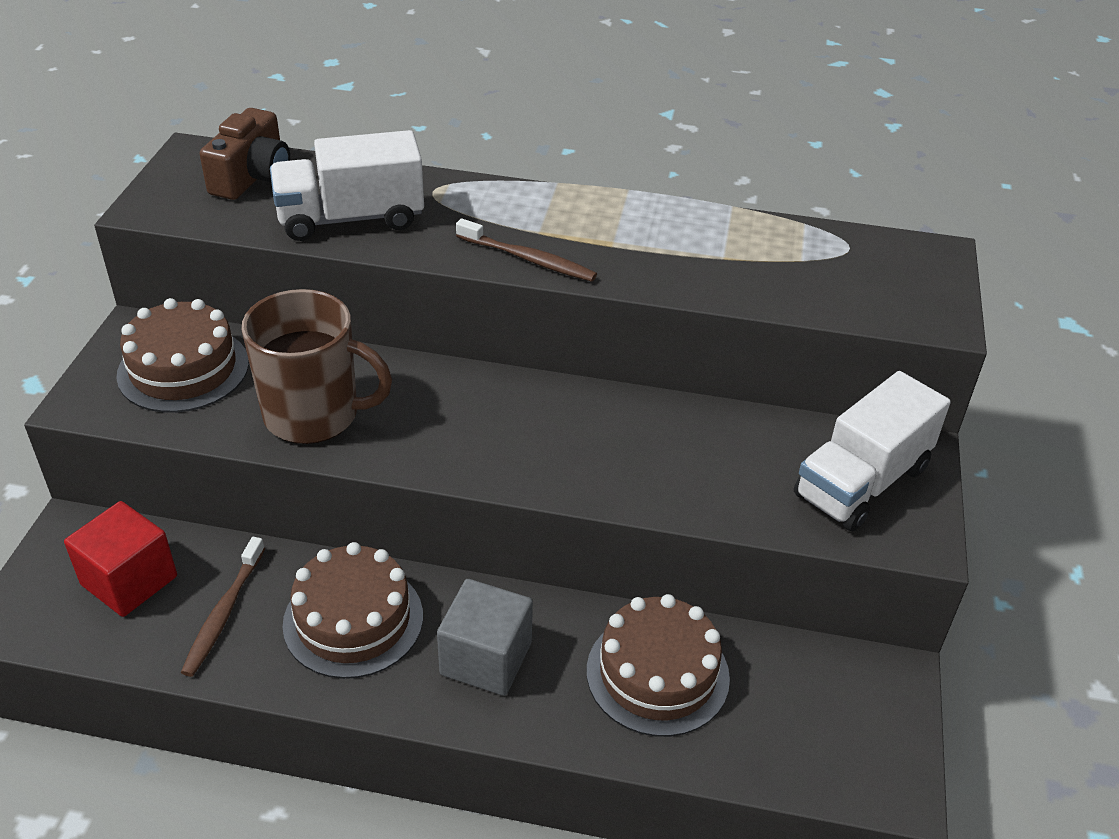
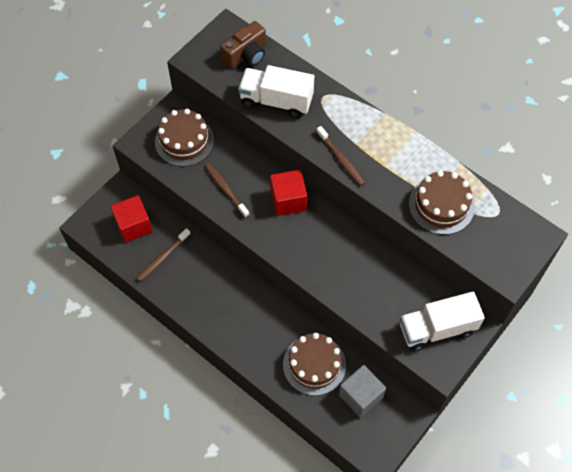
camera: 30 degrees right, 20 degrees up
brown mug [242,289,392,444] -> brown toothbrush [205,163,249,218]
brown cake [282,542,423,679] -> brown cake moved to [409,170,475,235]
grey cube [437,579,533,696] -> grey cube moved to [339,365,386,418]
none -> red cube [270,170,307,216]

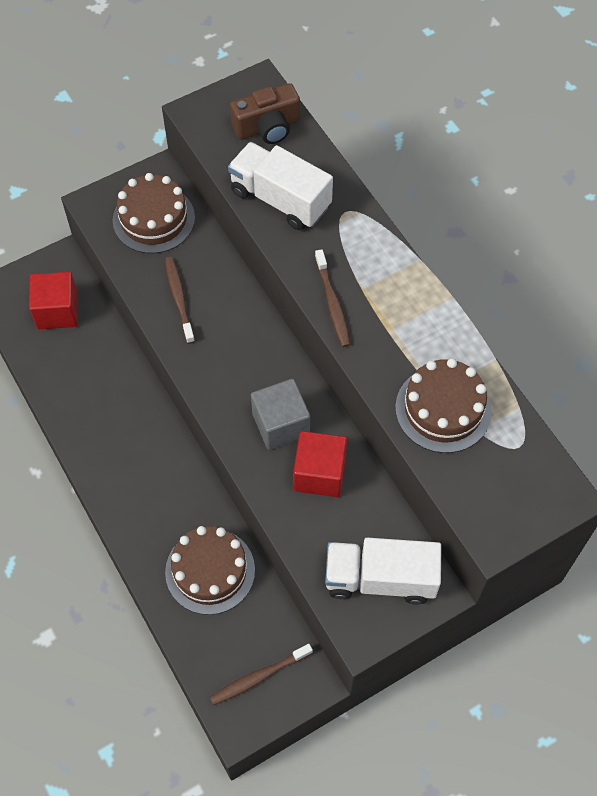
camera: 20 degrees right, 0 degrees up
brown toothbrush [136,228,191,282] -> brown toothbrush moved to [210,644,313,705]
red cube [270,170,307,216] -> red cube moved to [293,431,347,497]
grey cube [339,365,386,418] -> grey cube moved to [251,379,310,450]

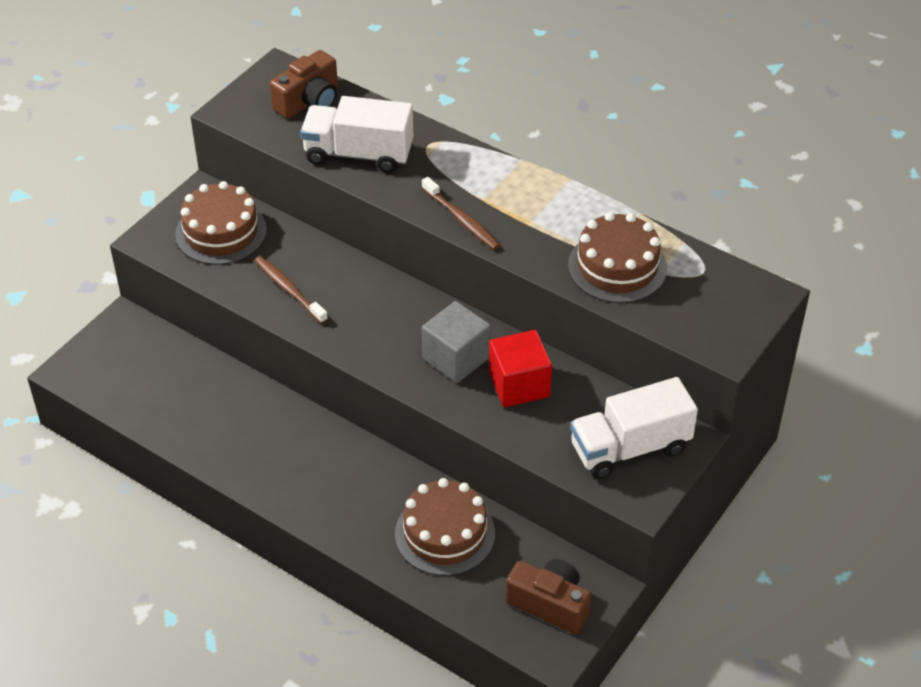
camera: 25 degrees left, 15 degrees down
red cube [29,272,78,329] -> none
brown toothbrush [210,644,313,705] -> brown camera [505,559,591,634]

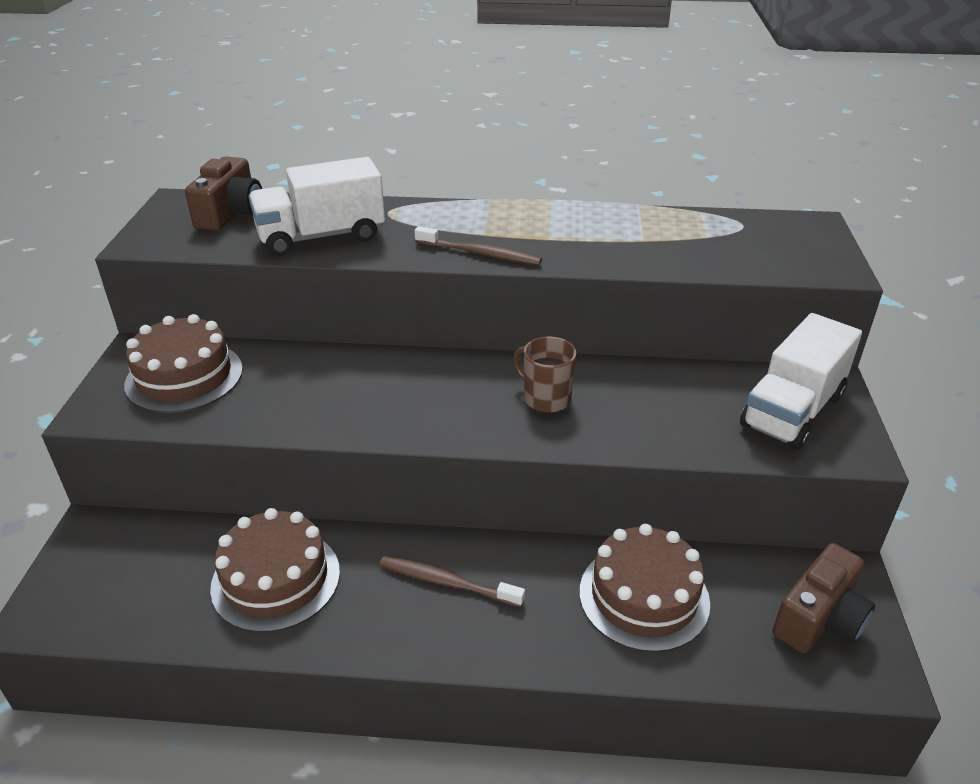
camera: 30 degrees left, 10 degrees down
brown toothbrush [255,256,328,324] -> brown toothbrush moved to [380,556,525,607]
grey cube [422,301,491,383] -> brown mug [513,336,577,413]
red cube [489,330,552,407] -> none
brown camera [505,559,591,634] -> brown camera turned 135 degrees clockwise [772,543,875,653]
brown cake [568,212,667,303] -> brown cake moved to [210,508,340,633]

